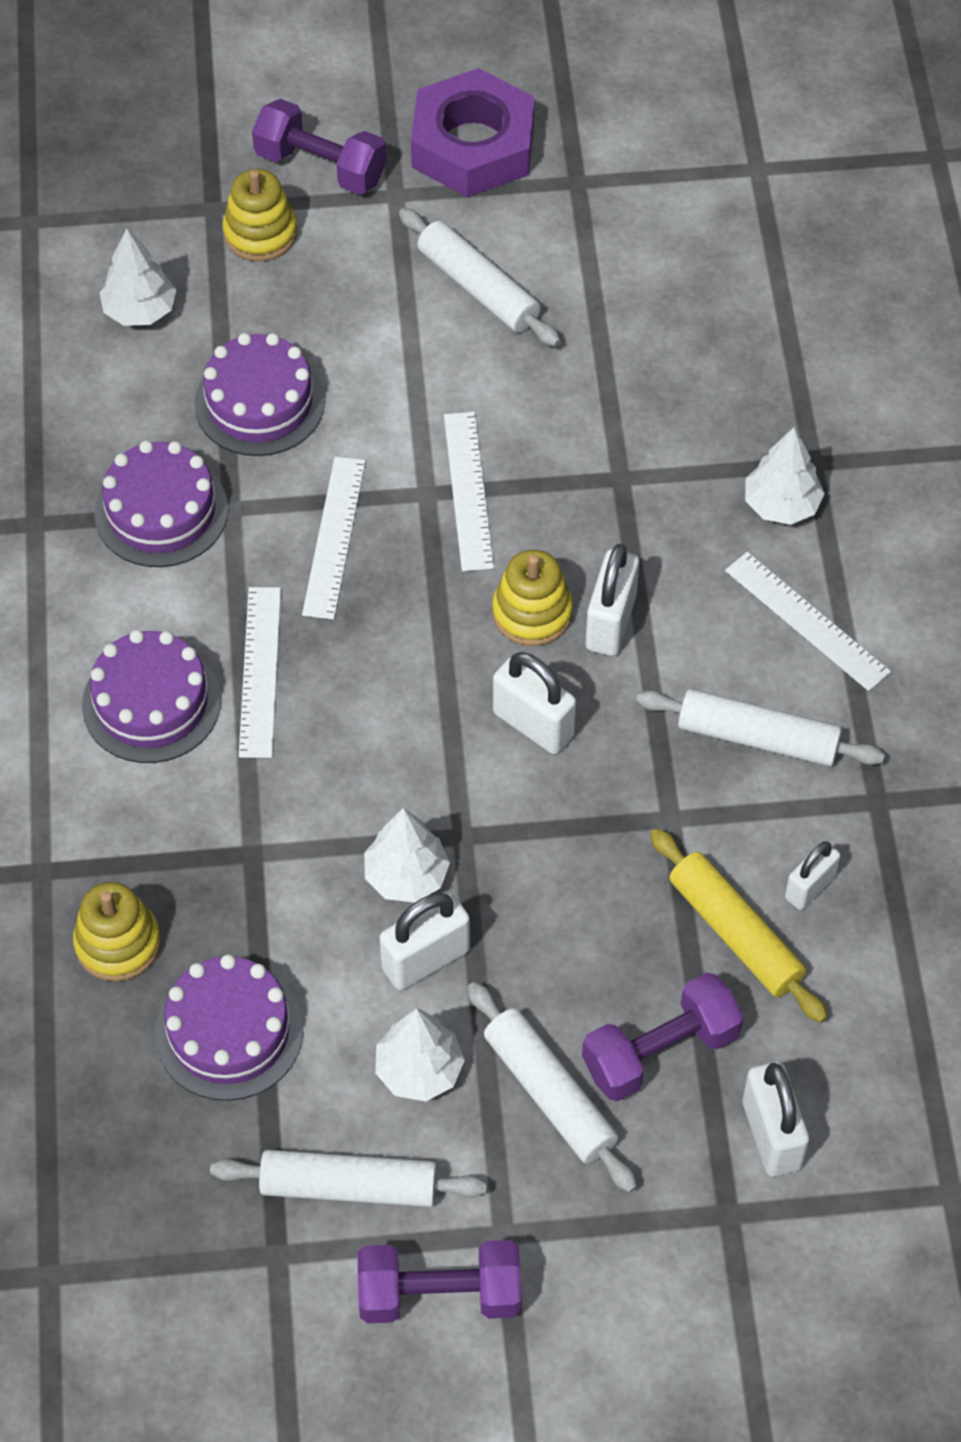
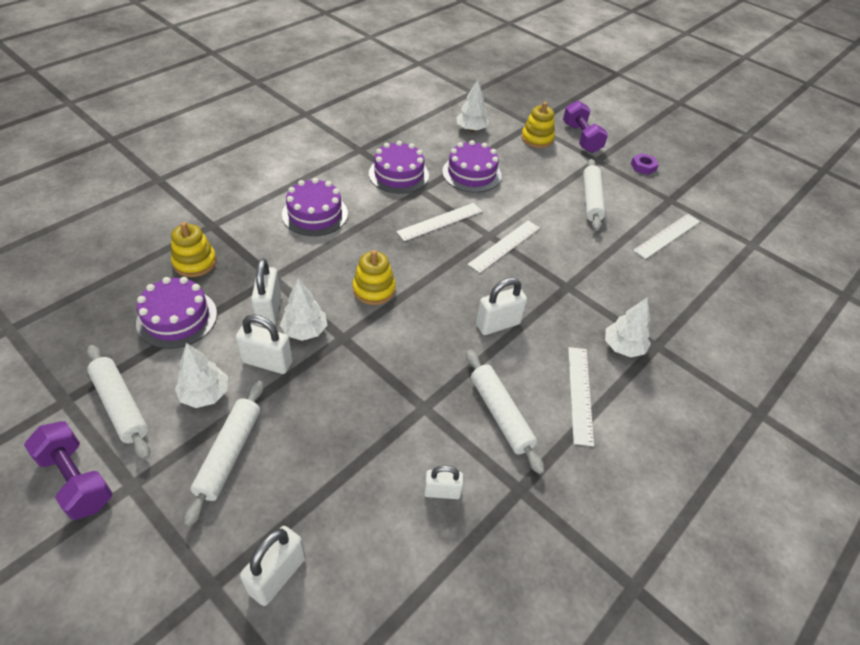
camera: 45 degrees right, 10 degrees down
white ruler [239,587,281,758] -> white ruler moved to [633,214,700,259]
purple nut [411,68,535,197] -> purple nut [631,153,659,175], size x0.41
yellow stacking toy [492,549,573,646] -> yellow stacking toy moved to [353,250,396,305]
white padlock [493,652,576,754] -> white padlock moved to [251,259,281,326]
purple dumbbell [582,972,743,1101] -> none
yellow rolling pin [650,828,828,1023] -> none

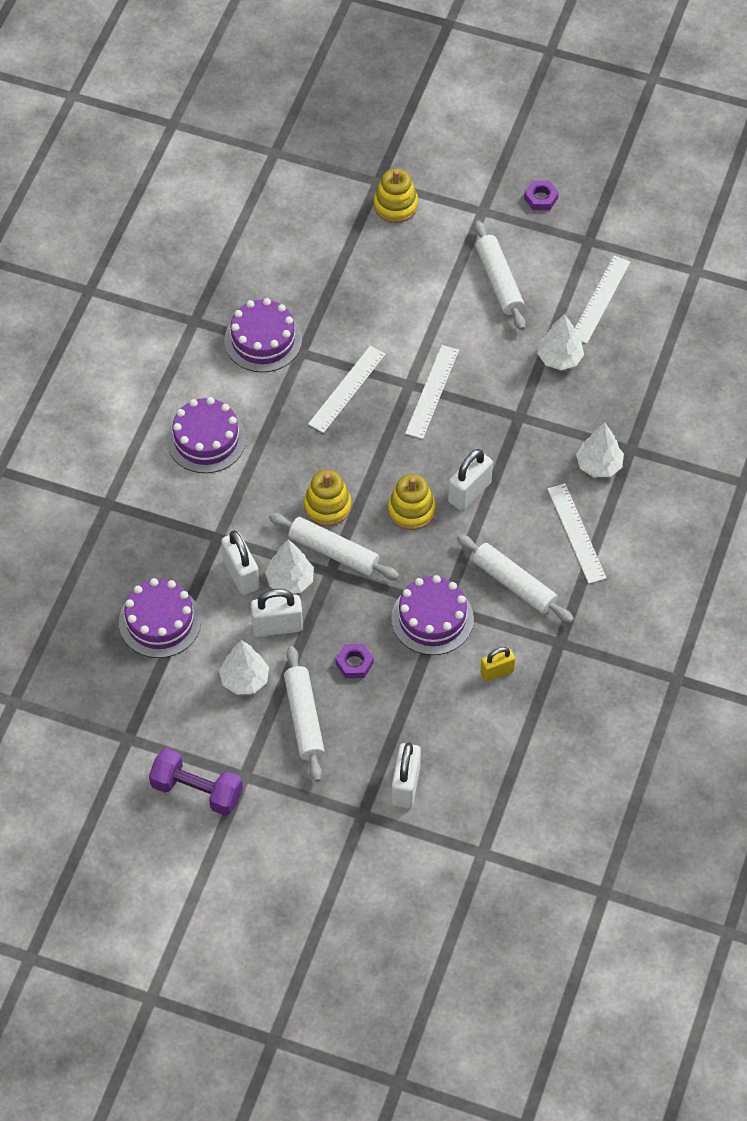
camera: 20 degrees left, 10 degrees up
white rolling pin [87,345,150,460] -> white rolling pin moved to [269,513,399,580]
yellow stacking toy [171,222,217,277] -> yellow stacking toy moved to [388,474,436,530]
white padlock [424,465,463,499] -> yellow padlock [480,647,515,681]
purple cake [442,140,502,192] -> purple cake moved to [391,575,474,655]
white tree [456,80,489,132] -> white tree moved to [537,314,584,370]
purple dumbbell [563,100,608,153] -> none
none -> purple nut [336,644,374,678]

